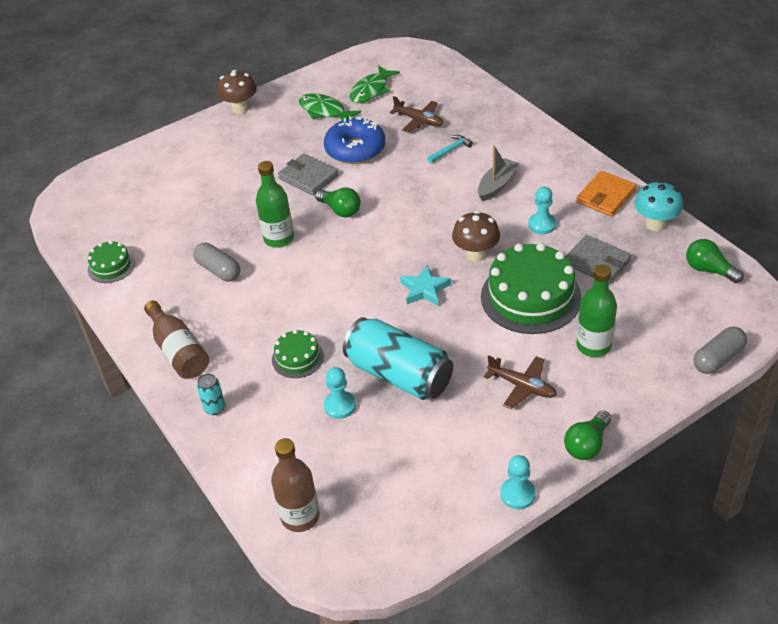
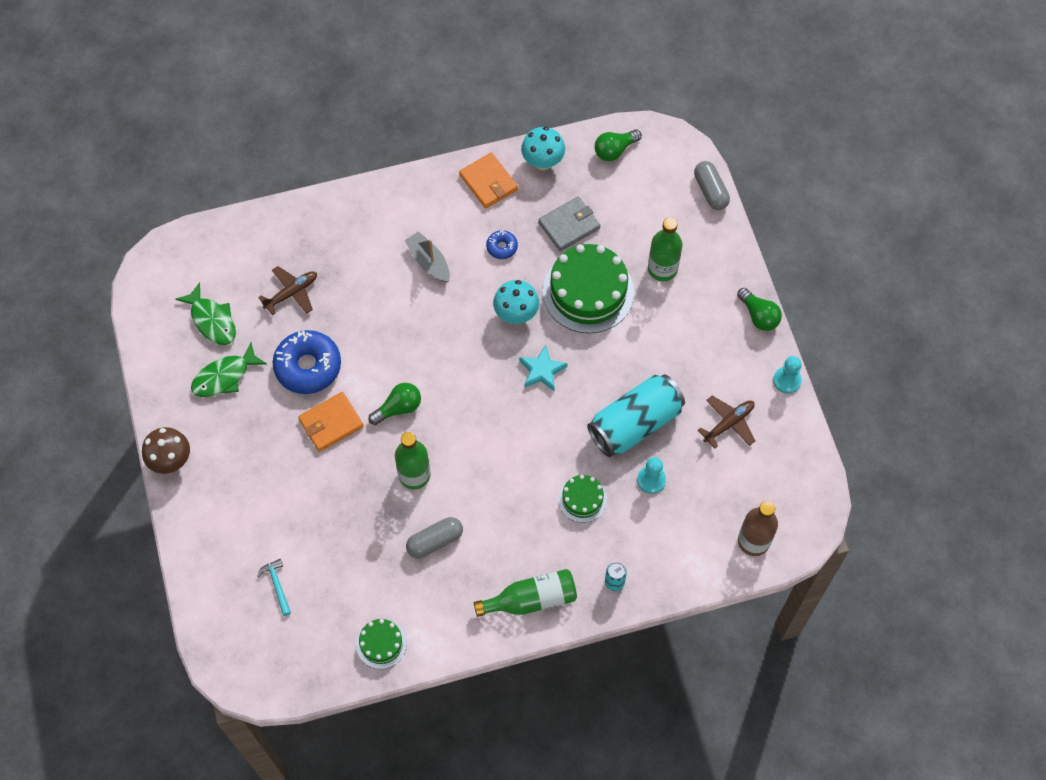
camera: 75 degrees left, 20 degrees up
brown bottle [144,300,209,379] -> green bottle [474,569,577,617]
grey wallet [278,154,339,195] -> orange wallet [298,392,364,452]
turquoise hammer [427,135,473,163] -> turquoise hammer moved to [257,559,291,616]
brown mushroom [452,211,500,262] -> turquoise mushroom [493,280,539,324]
brown plane [484,355,557,409] -> brown plane moved to [698,396,755,448]
turquoise pawn [528,187,556,234] -> blue donut [486,230,518,259]

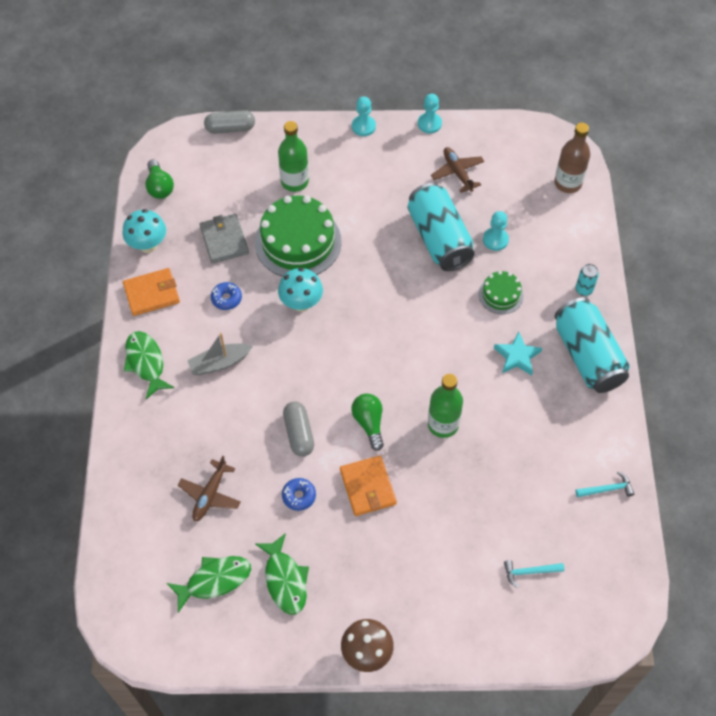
camera: 75 degrees left, 5 degrees down
brown plane [258,266,317,315] -> brown plane turned 135 degrees counterclockwise [178,456,241,522]
blue donut [273,330,341,394] -> blue donut [282,478,316,511], size x0.48
green cake [356,619,407,669] -> turquoise hammer [575,472,634,497]
grey capsule [406,517,463,558] -> grey capsule moved to [283,401,314,457]
green bottle [474,569,577,617] -> turquoise can [555,297,630,393]
turquoise star [519,345,568,392] -> turquoise star moved to [494,332,542,376]
green light bulb [737,288,782,331] -> turquoise pawn [352,96,376,136]
none -> green fish [124,331,174,399]

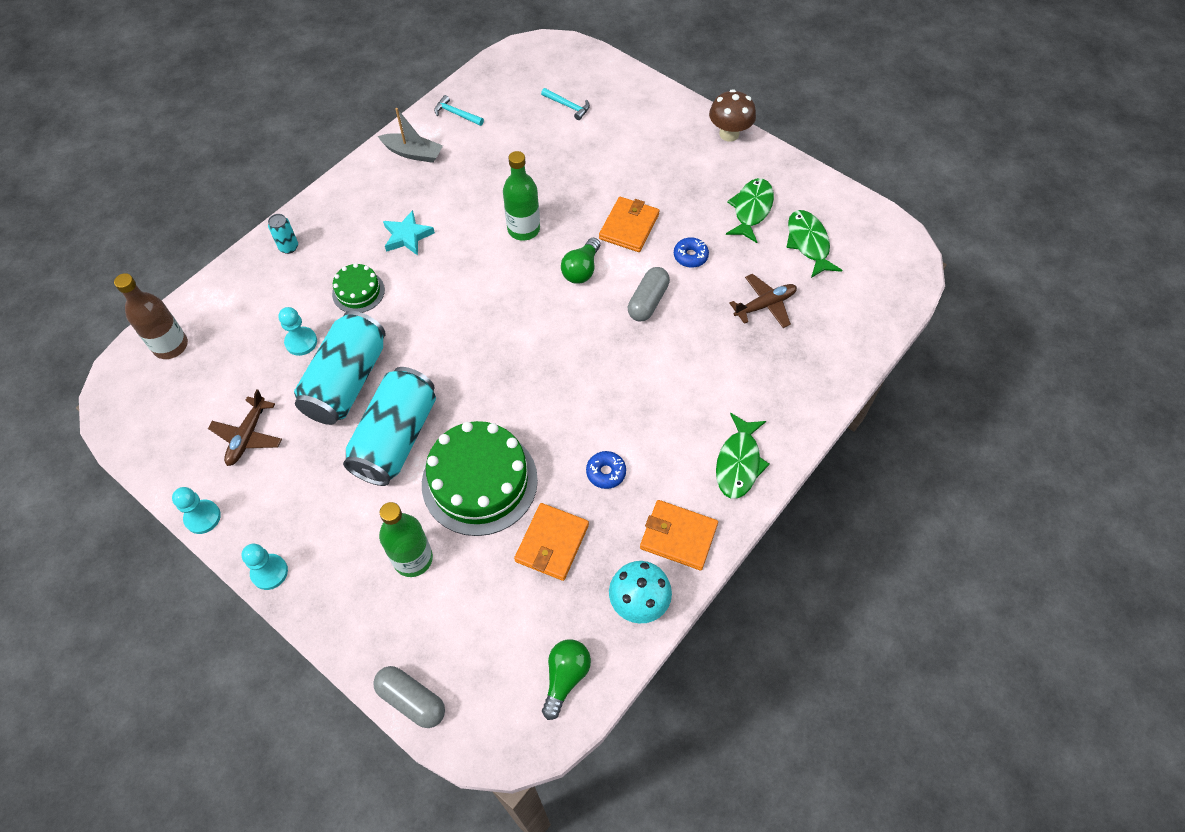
camera: 140 degrees left, 0 degrees up
green fish [167,556,251,613] -> green fish turned 60 degrees clockwise [786,210,843,278]
grey boat [187,333,253,375] -> grey boat moved to [378,108,443,163]
grey wallet [199,214,249,263] -> orange wallet [514,503,589,581]
turquoise mushroom [278,268,323,312] -> none
turquoise can [555,297,630,393] -> turquoise can moved to [343,367,436,486]

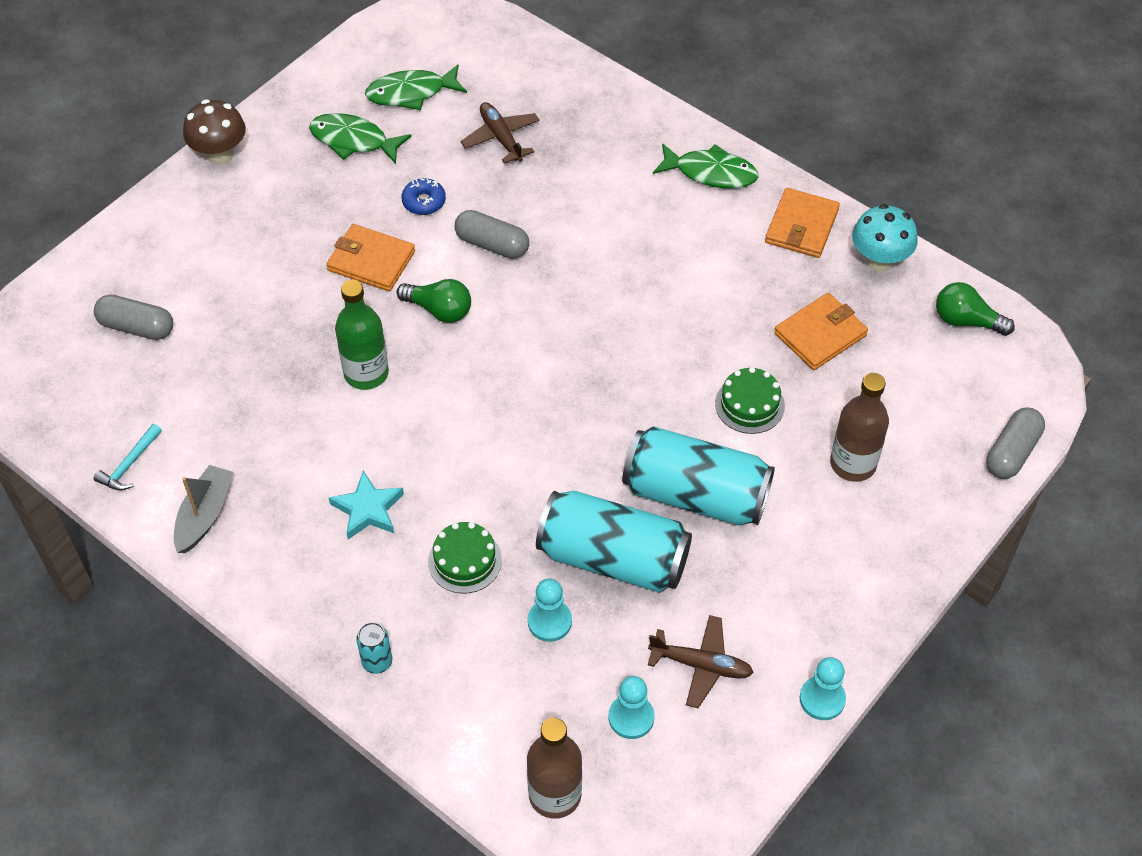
camera: 90 degrees left, 5 degrees down
turquoise pawn [241,544,288,590] -> turquoise pawn moved to [609,676,654,739]
green bottle [379,502,433,577] -> brown bottle [830,373,889,482]
green cake [422,421,538,536] -> green cake [715,367,785,434], size x0.51
orange wallet [514,503,589,581] -> orange wallet turned 60 degrees counterclockwise [774,293,868,370]
turquoise hammer [541,88,590,120] -> grey capsule [94,295,173,340]
blue donut [586,451,626,489] -> none

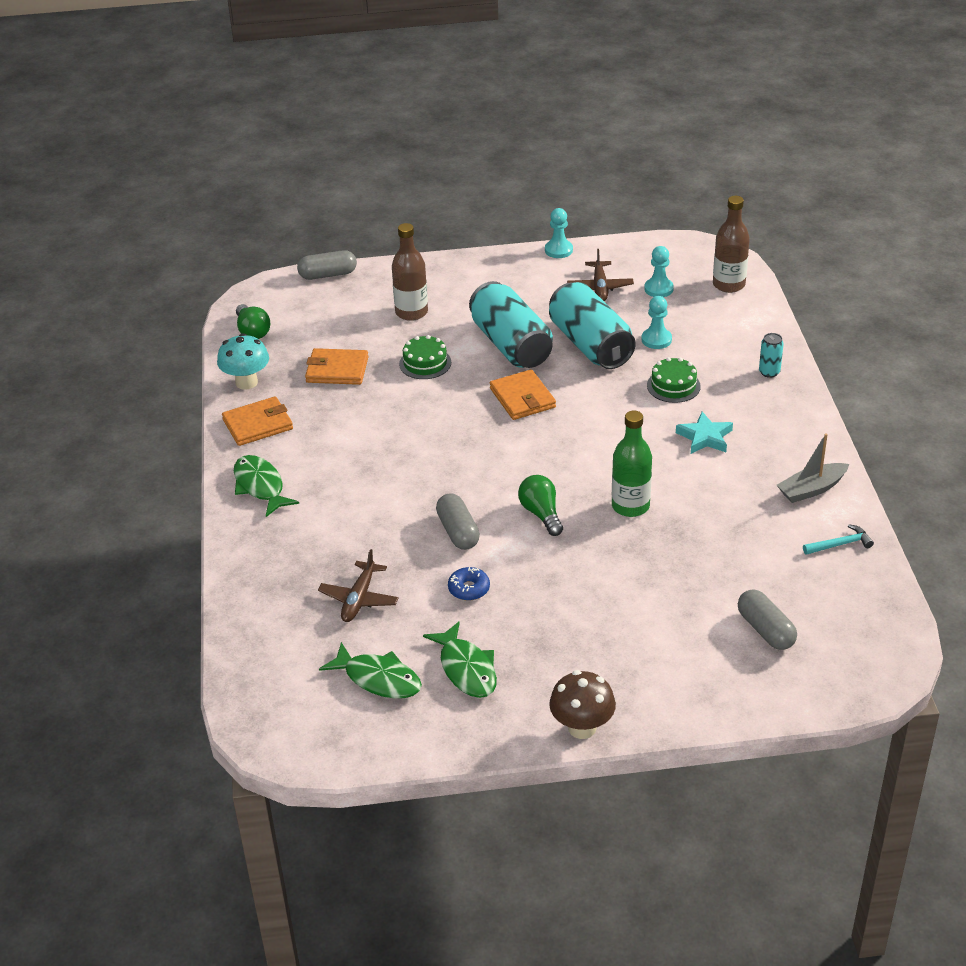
camera: 135 degrees left, 15 degrees down
orange wallet [326,224,415,291] -> orange wallet moved to [490,369,556,420]
brown plane [648,615,754,708] -> brown plane turned 150 degrees counterclockwise [567,249,634,301]

